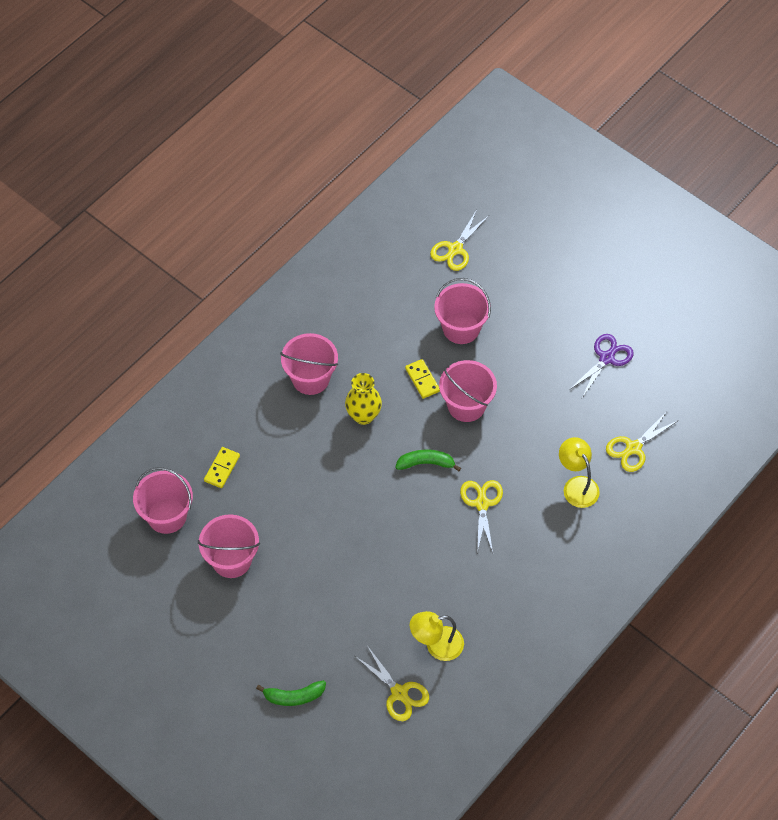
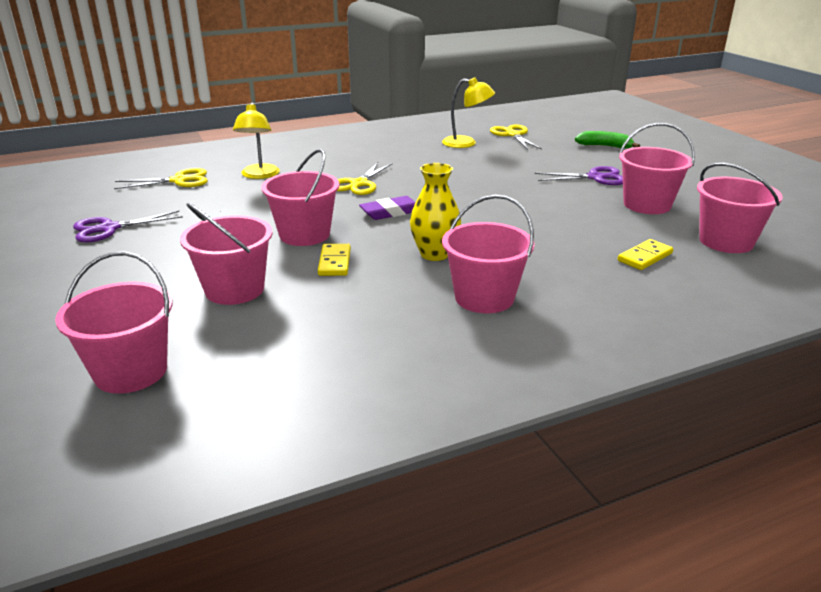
camera: 155 degrees left, 30 degrees down
green banana [395,450,461,471] -> purple eraser [359,196,416,220]
yellow scissors [430,211,489,271] -> pink bucket [55,251,173,394]
none -> purple scissors [535,166,623,185]

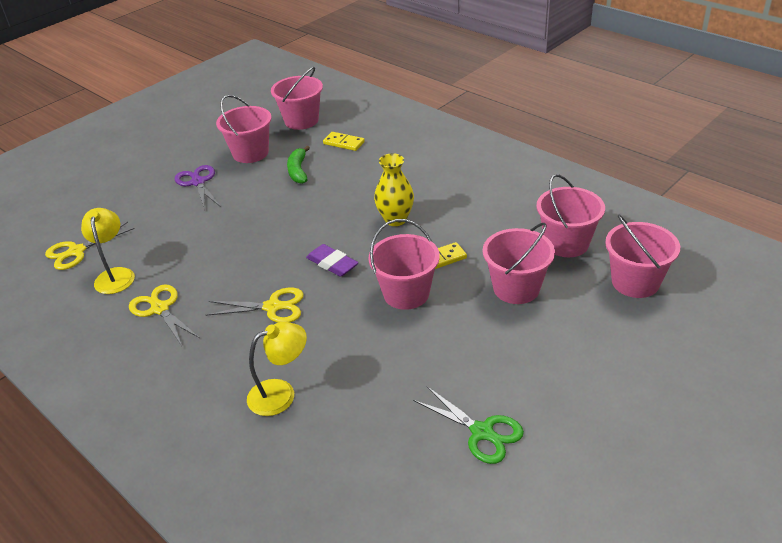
camera: 110 degrees left, 10 degrees up
purple scissors [73,211,183,242] -> green scissors [413,387,524,464]
yellow scissors [114,168,208,189] -> yellow scissors moved to [129,284,200,346]
pink bucket [442,195,534,313] -> pink bucket moved to [536,174,605,257]
green banana [575,131,640,148] -> green banana moved to [287,146,310,184]

